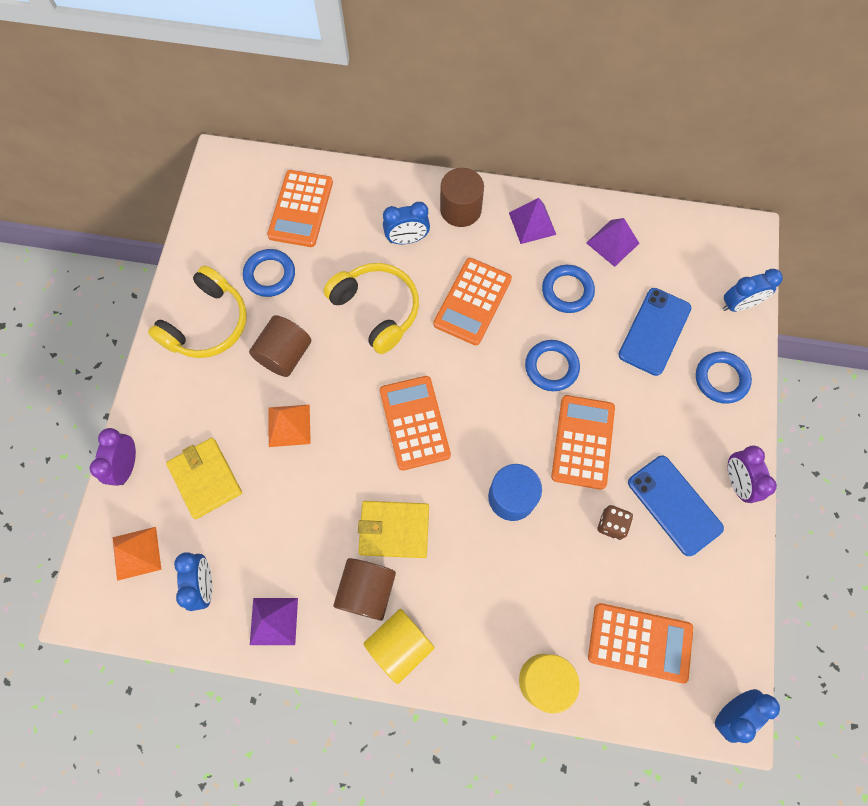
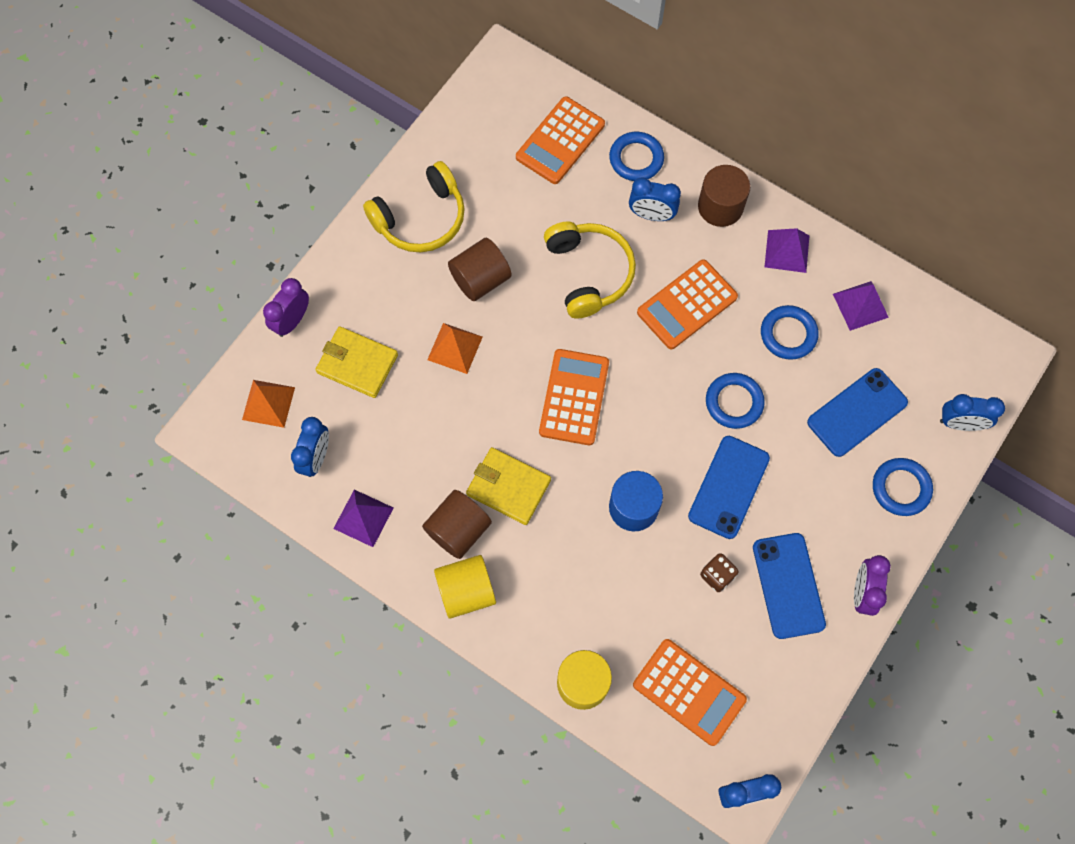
camera: 25 degrees right, 0 degrees up
yellow wallet [166,438,242,519] -> yellow wallet turned 60 degrees counterclockwise [315,326,398,398]
blue ring [243,249,295,297] -> blue ring moved to [609,132,664,181]
orange calculator [551,395,615,490] -> blue phone [688,436,770,539]

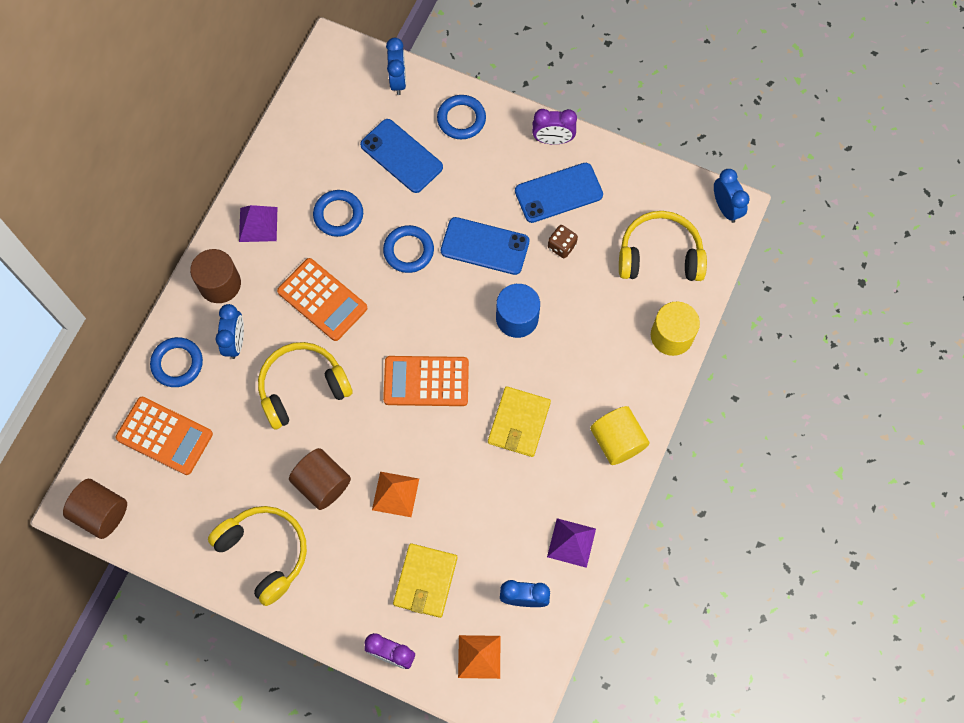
camera: 100 degrees left, 0 degrees up
brown cylinder [422,490,492,559] -> brown cylinder moved to [63,479,127,539]
orange calculator [633,639,747,746] -> yellow headphones [619,211,707,281]
purple pyramid [833,281,889,331] -> none

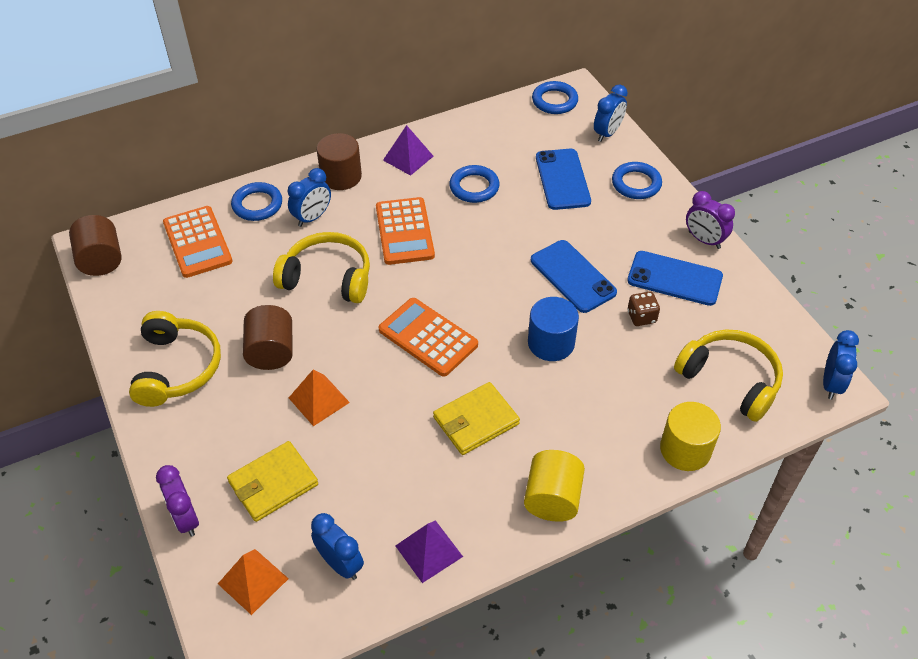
camera: 40 degrees right, 20 degrees down
blue ring [383,225,434,273] -> blue ring moved to [532,81,578,114]

